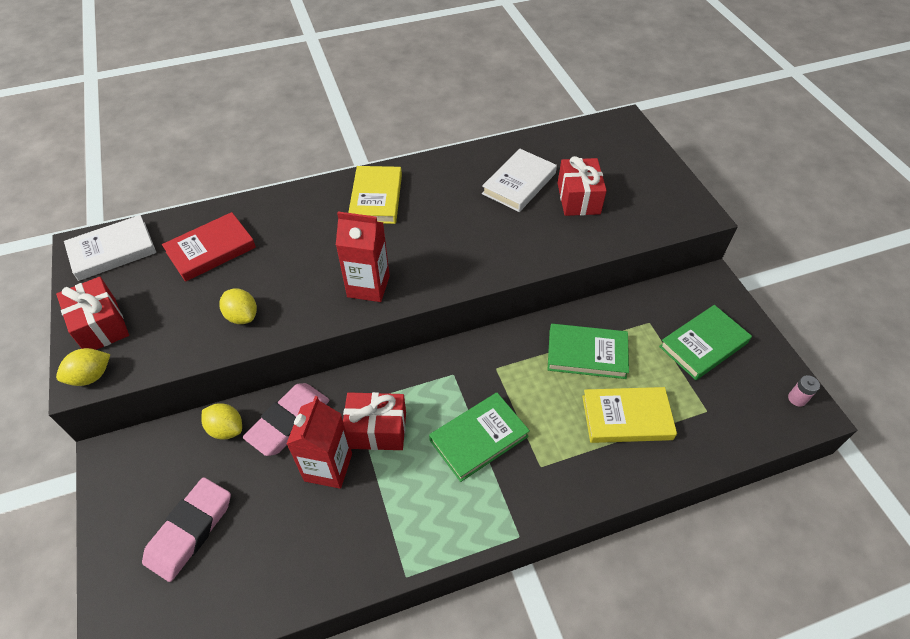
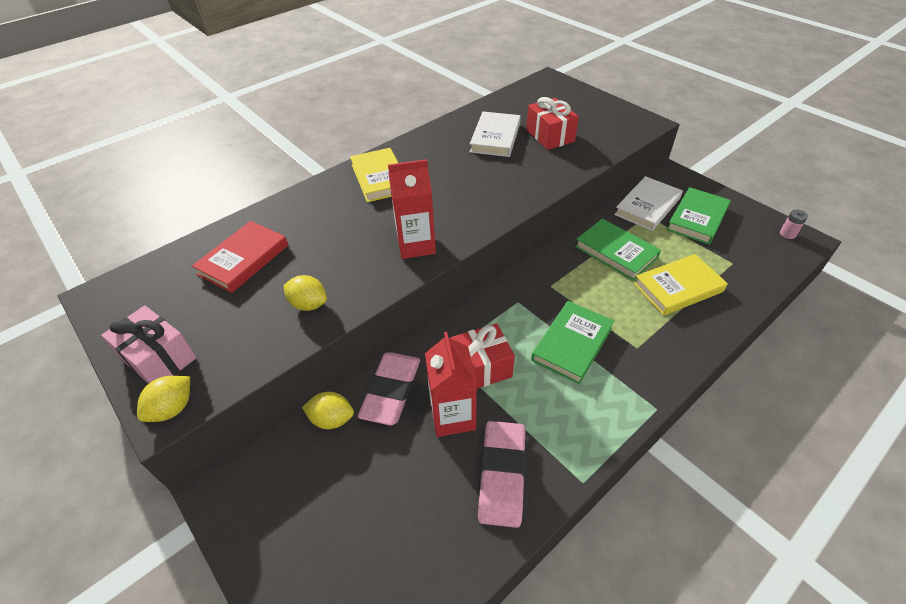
camera: 20 degrees left, 5 degrees down
red gift [56,277,129,350] -> pink gift [101,305,197,384]
white book [64,215,156,281] -> white book moved to [614,176,683,231]
pink eraser [142,477,231,582] -> pink eraser moved to [478,421,526,528]
green book [548,324,629,379] -> green book turned 60 degrees clockwise [575,219,661,281]

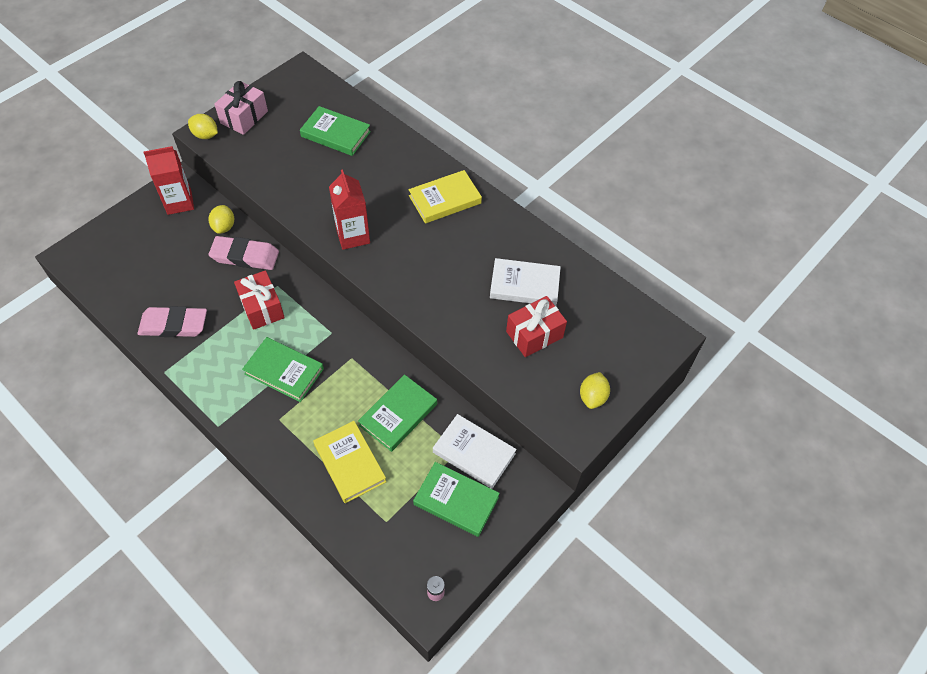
camera: 80 degrees right, 10 degrees up
red book [192,221,288,293] -> green book [300,106,371,156]
yellow lemon [284,275,327,311] -> yellow lemon moved to [580,372,610,409]
red carton [425,332,477,437] -> red carton moved to [143,146,194,215]

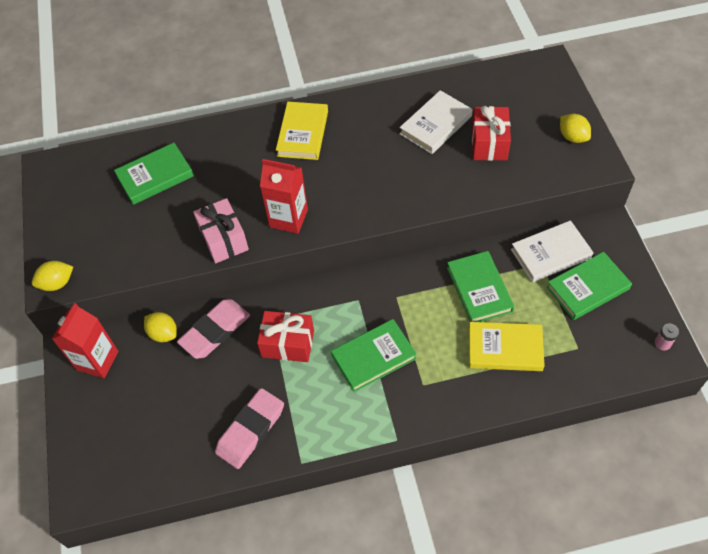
camera: 50 degrees left, 0 degrees up
pink gift [214,81,268,135] -> pink gift moved to [193,198,249,264]

